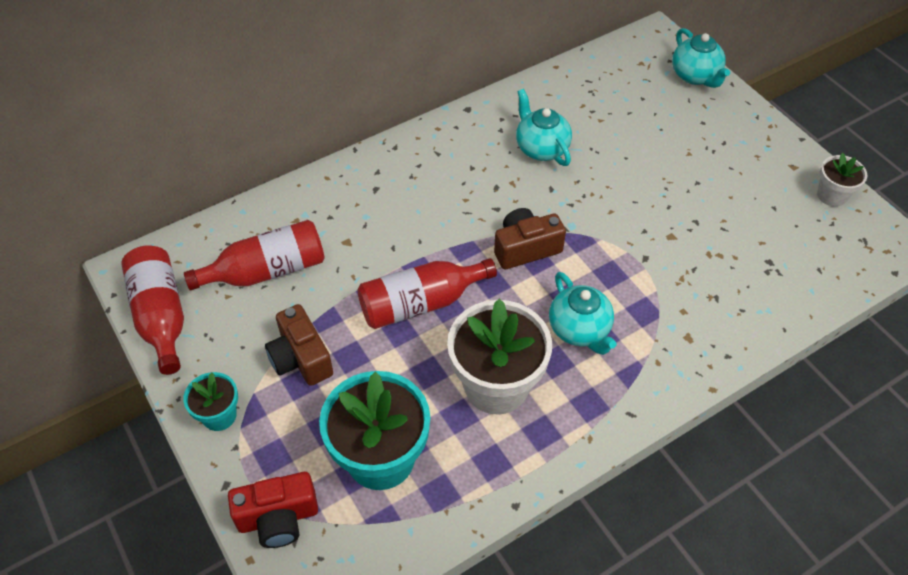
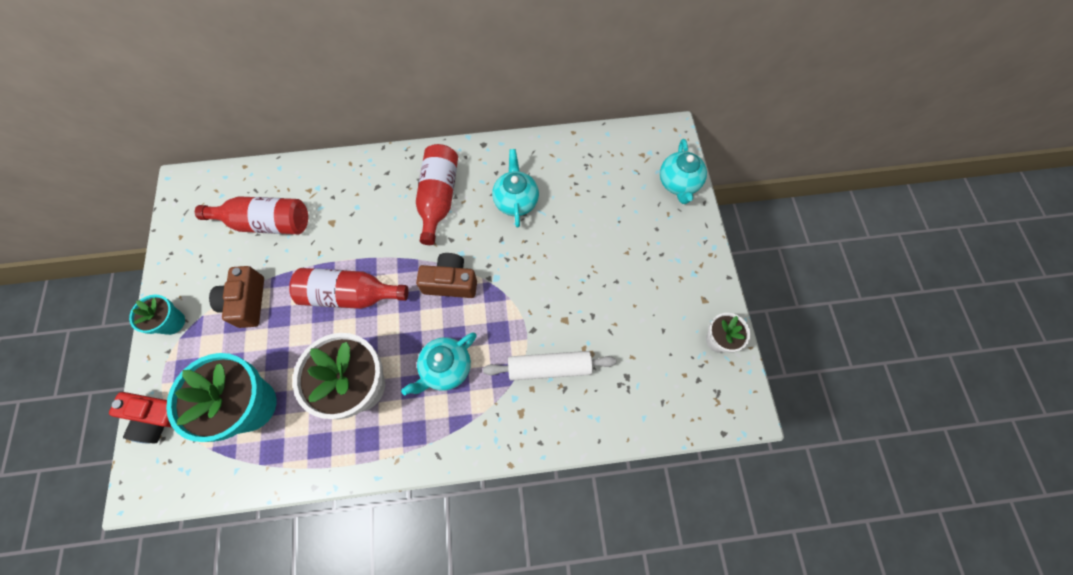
camera: 25 degrees right, 15 degrees up
red bottle [121,245,184,375] -> red bottle moved to [416,144,458,245]
turquoise teapot [549,272,617,355] -> turquoise teapot turned 45 degrees clockwise [401,333,477,395]
none -> white rolling pin [483,351,617,381]

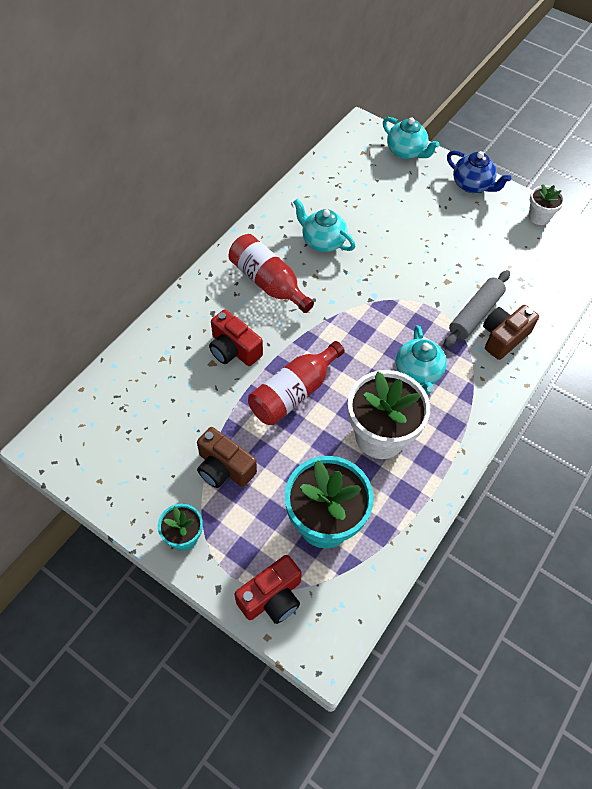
camera: 50 degrees left, 10 degrees down
red bottle [195,196,308,234] -> none
brown camera [416,253,477,298] -> brown camera moved to [483,305,539,360]
white rolling pin [483,351,617,381] -> grey rolling pin [444,270,510,349]
none -> red camera [209,309,263,366]
none -> blue teapot [447,151,511,193]

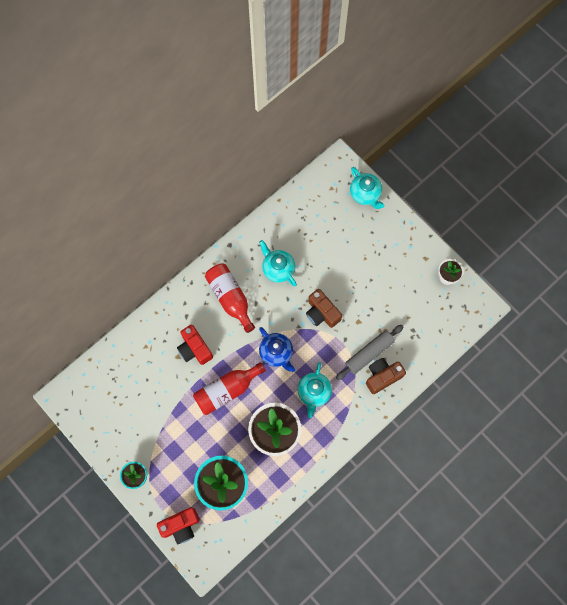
camera: 15 degrees right, 15 degrees up
brown camera [197,427,257,488] -> brown camera moved to [306,289,342,328]
blue teapot [447,151,511,193] -> blue teapot moved to [259,327,295,372]

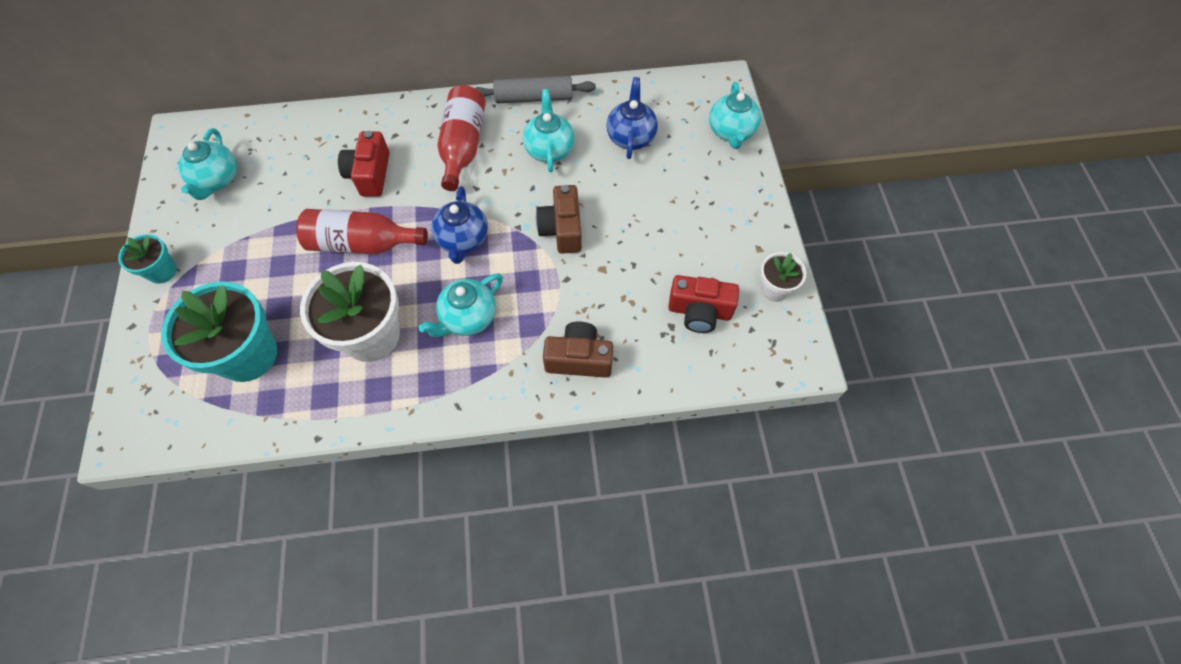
camera: 35 degrees right, 10 degrees down
red camera [157,507,200,544] -> red camera moved to [668,275,739,333]
grey rolling pin [336,325,403,380] -> grey rolling pin moved to [475,76,596,104]
none -> turquoise teapot [178,128,237,200]
none -> blue teapot [607,77,658,159]

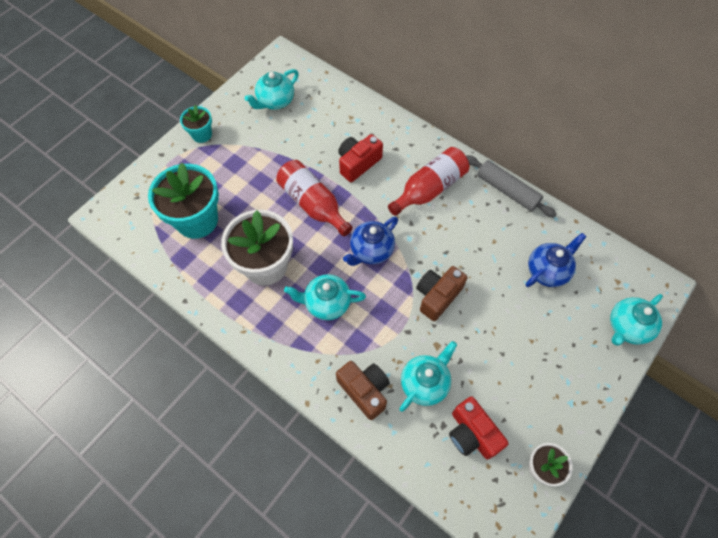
camera: 45 degrees right, 0 degrees up
turquoise teapot [523,89,575,172] -> turquoise teapot moved to [400,341,457,412]

